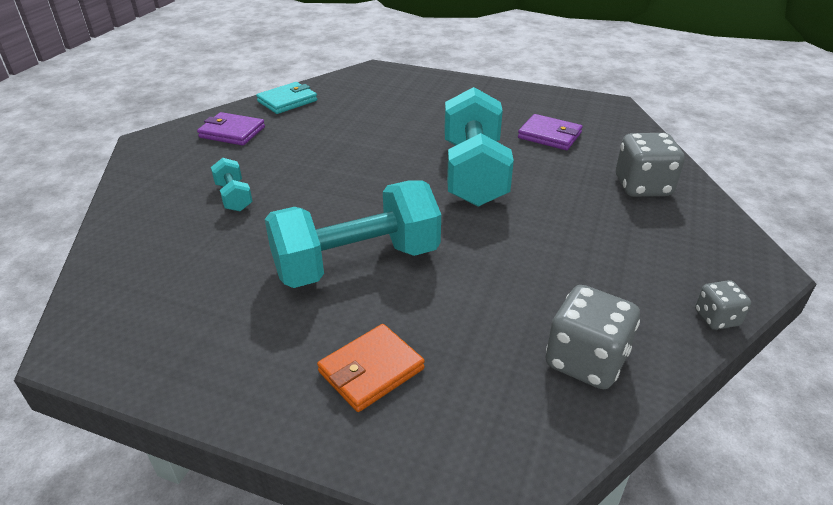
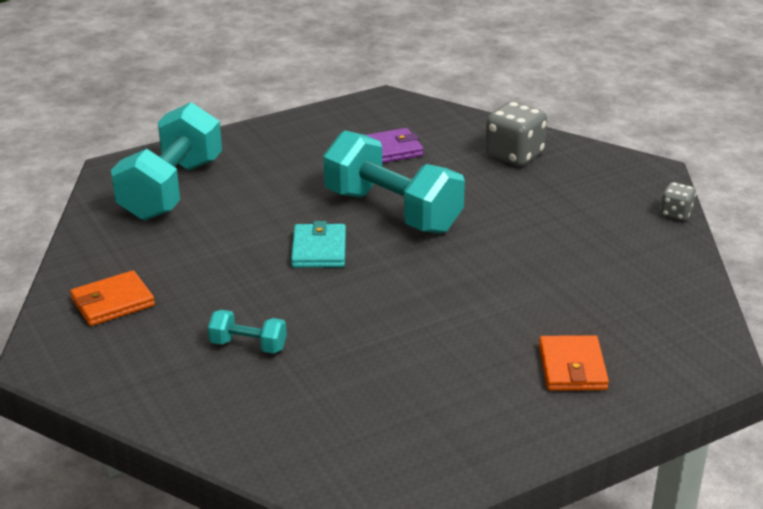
camera: 50 degrees left, 5 degrees down
purple wallet [197,112,265,146] -> orange wallet [70,271,155,326]
turquoise wallet [256,82,317,114] -> turquoise wallet moved to [291,221,346,268]
turquoise dumbbell [265,180,441,288] -> turquoise dumbbell moved to [111,102,222,221]
grey dice [546,285,640,389] -> none

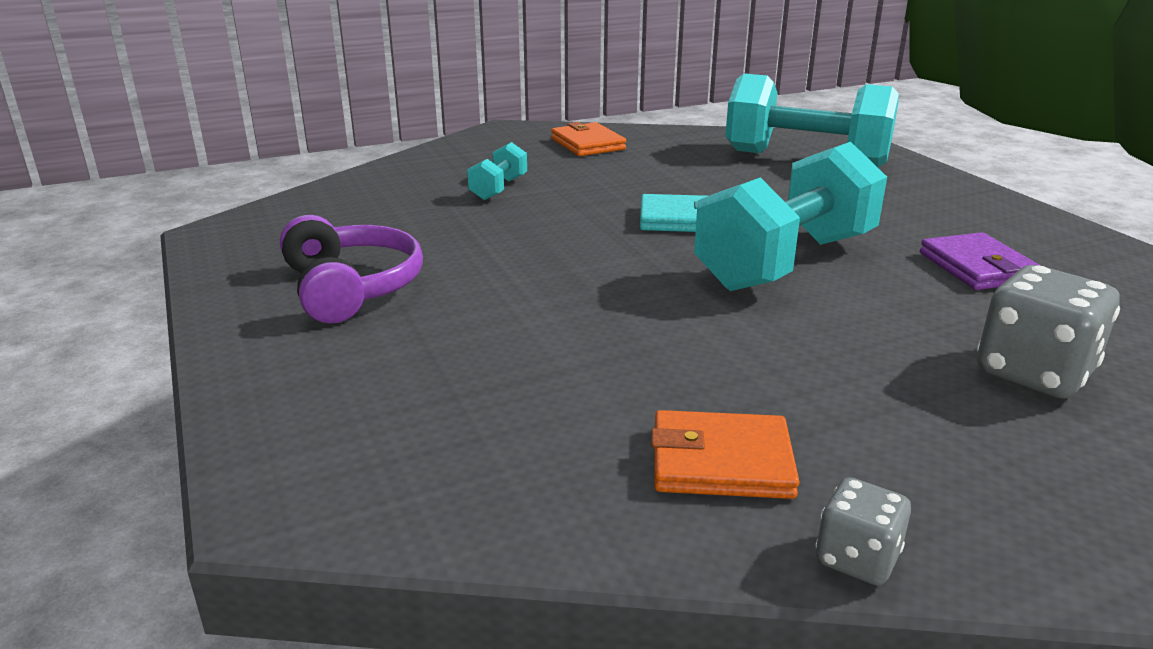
camera: 95 degrees right, 5 degrees down
orange wallet [539,335,609,391] -> orange wallet moved to [651,410,800,499]
none -> purple headphones [280,215,423,323]

